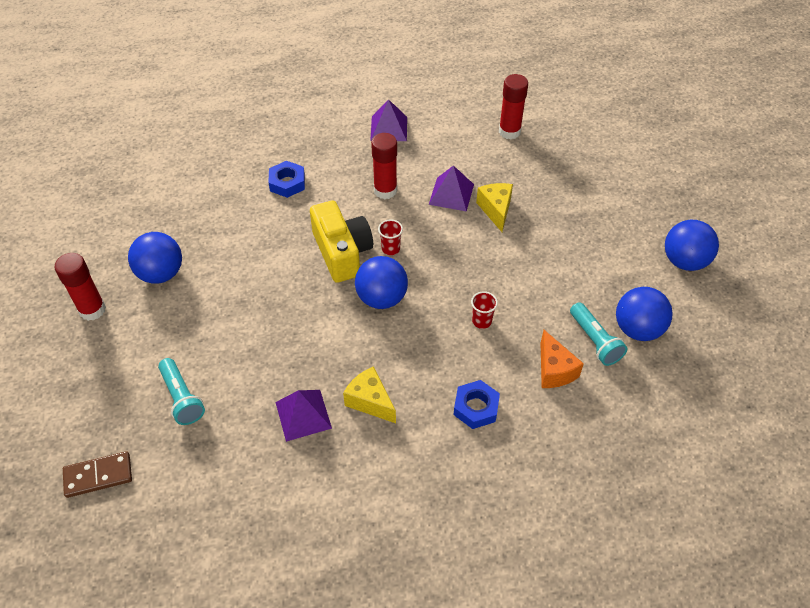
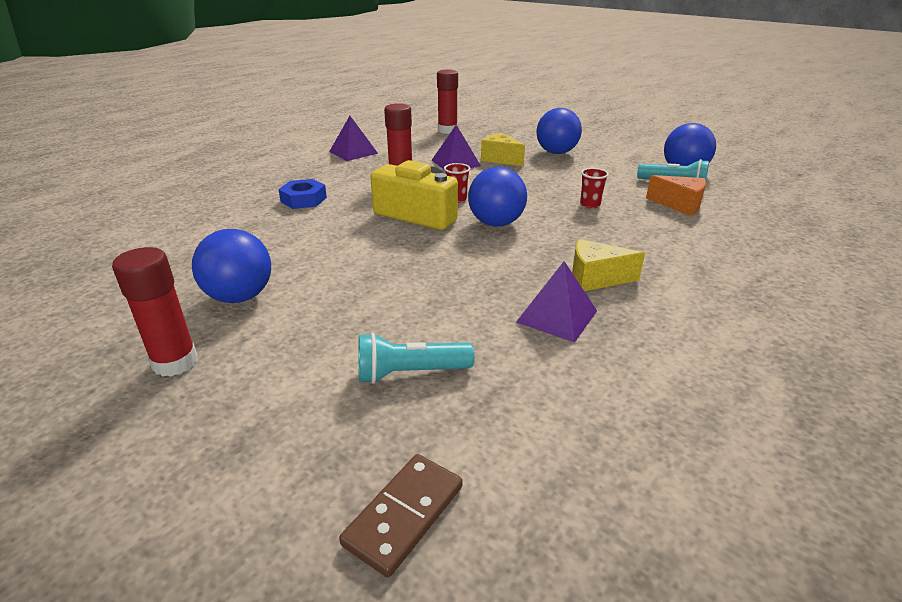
camera: 40 degrees left, 20 degrees down
turquoise flashlight [158,358,205,425] -> turquoise flashlight turned 150 degrees clockwise [359,333,474,384]
blue nut [454,380,500,429] -> none
blue ball [665,220,719,271] -> blue ball moved to [537,108,582,154]

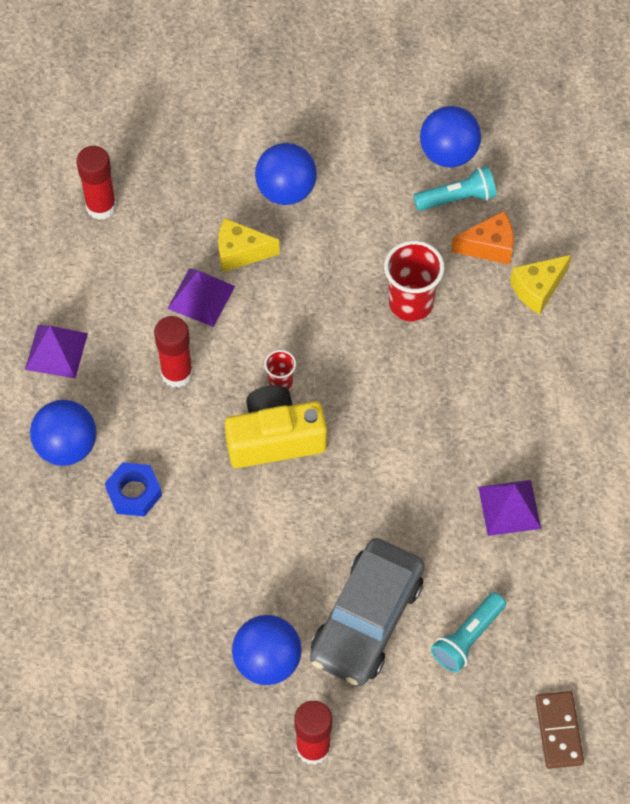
camera: 40 degrees left, 30 degrees up
blue ball [468,167,527,227] -> blue ball moved to [30,400,96,466]
yellow cheese [572,239,645,291] -> yellow cheese moved to [510,255,571,314]
red cup [580,168,609,208] -> red cup [384,240,445,321], size x1.90
none -> grey car [310,538,425,686]

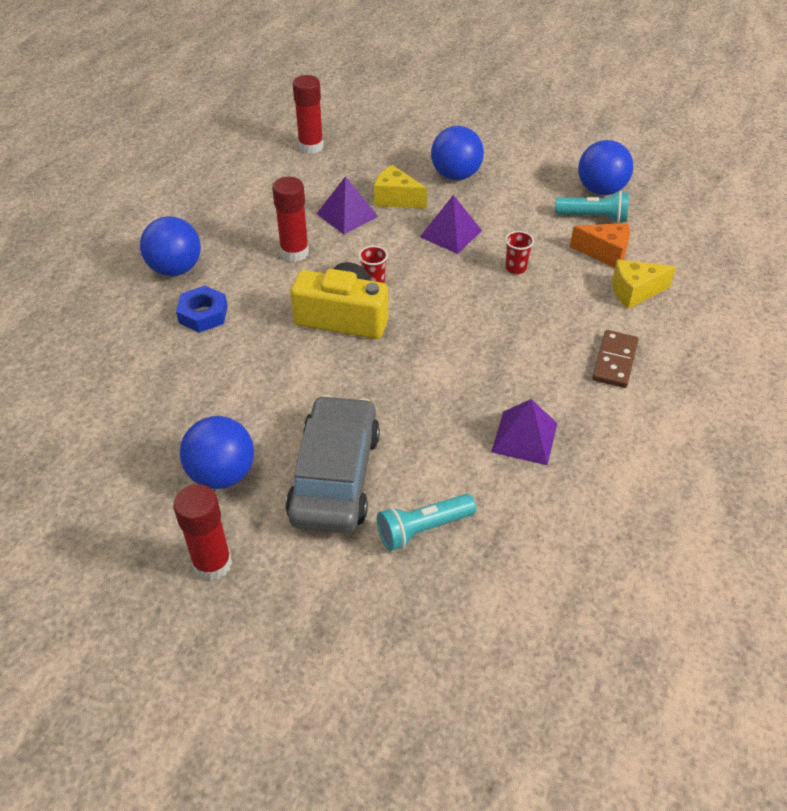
camera: 25 degrees right, 15 degrees down
purple pyramid [25,325,88,379] -> purple pyramid moved to [420,195,482,254]
grey car [310,538,425,686] -> grey car turned 135 degrees clockwise [286,395,380,533]
red cup [384,240,445,321] -> red cup [505,231,534,274], size x0.53
brown domino [535,691,584,769] -> brown domino moved to [592,330,639,388]

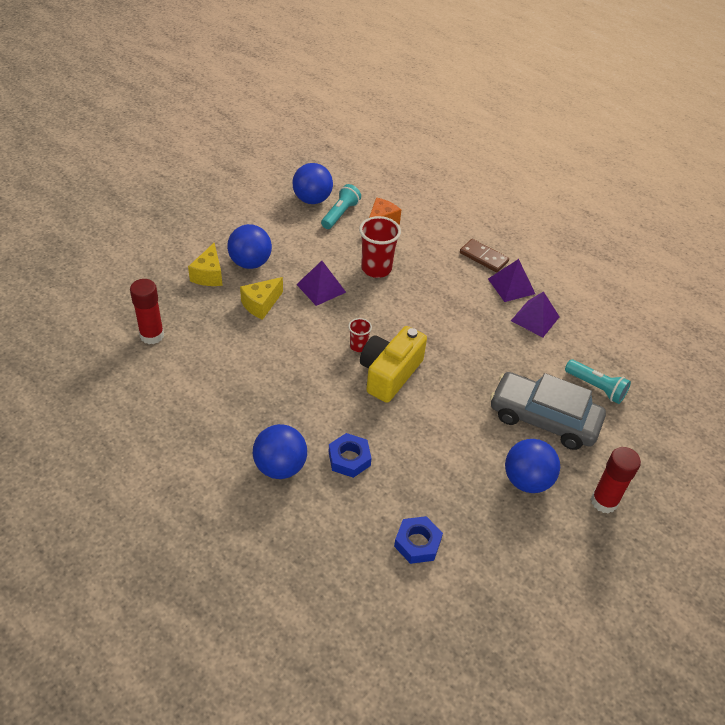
camera: 75 degrees left, 0 degrees up
red glue stick [272,177,309,262] -> none
purple pyramid [317,176,378,234] -> purple pyramid moved to [488,259,535,302]
turquoise flashlight [377,494,476,551] -> turquoise flashlight turned 45 degrees counterclockwise [565,359,631,404]
red cup [505,231,534,274] -> red cup [359,216,401,278], size x1.90
yellow cheese [612,260,676,309] -> yellow cheese moved to [188,243,223,286]
none -> blue nut [394,516,443,564]

